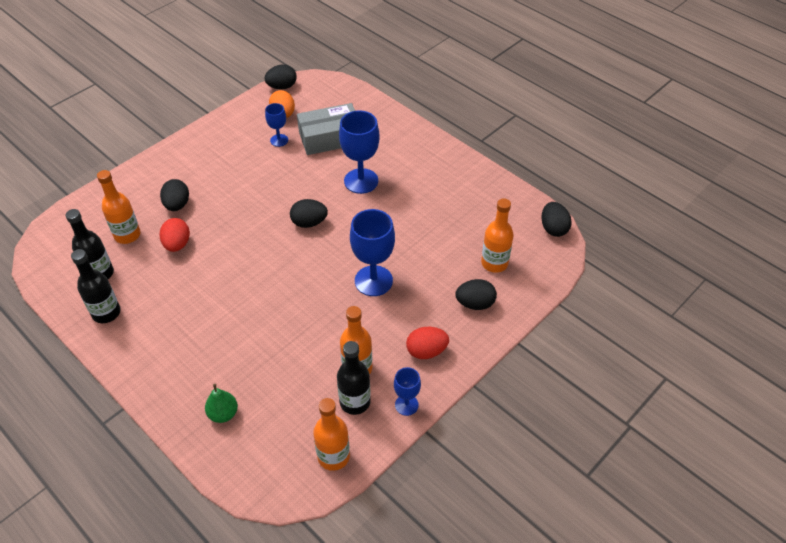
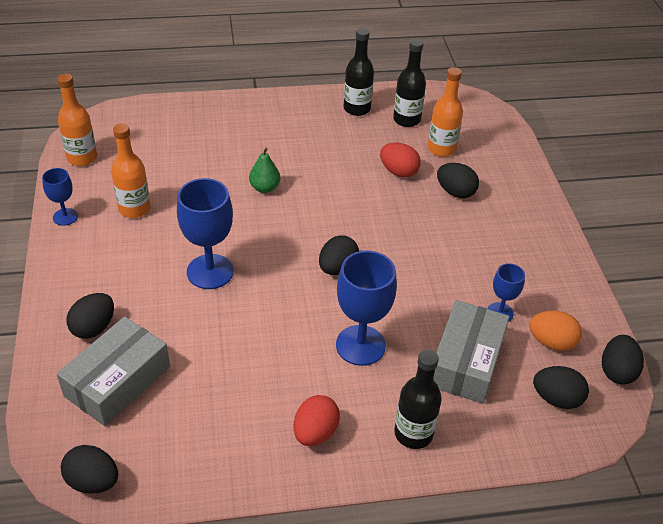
camera: 125 degrees right, 5 degrees down
green pear [205,384,238,423] -> green pear moved to [249,148,280,193]
black bottle [337,341,371,415] -> black bottle moved to [394,349,442,449]
red egg [406,327,449,359] -> red egg moved to [294,395,340,446]
orange bottle [481,198,514,273] -> grey box [57,317,170,426]
none -> black egg [533,366,589,409]

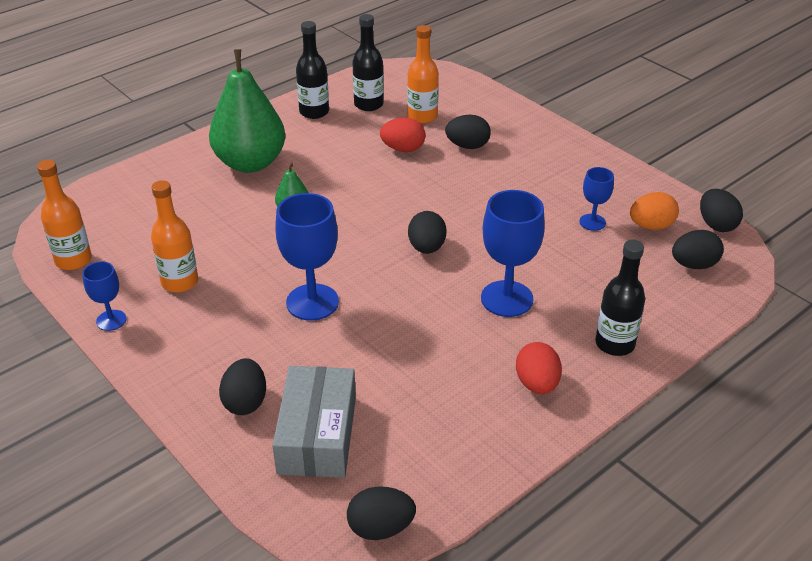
camera: 30 degrees left, 5 degrees down
grey box [433,300,510,404] -> none
none -> green pear [209,49,285,173]

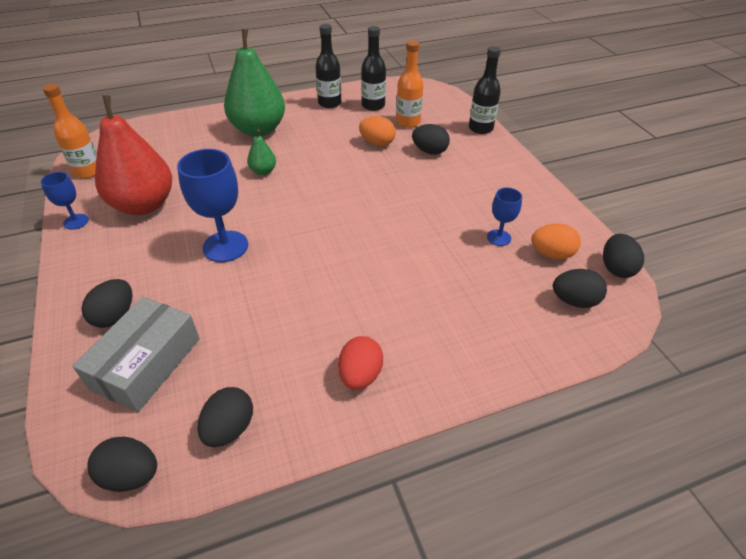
camera: 20 degrees right, 5 degrees up
orange bottle [151,180,198,293] -> red pear [95,95,172,215]
red egg [380,117,425,152] -> orange egg [359,116,396,146]
black egg [408,211,446,254] -> black egg moved to [198,387,253,447]
blue goblet [481,190,545,317] -> none
black bottle [595,240,645,356] -> black bottle moved to [469,46,501,134]

